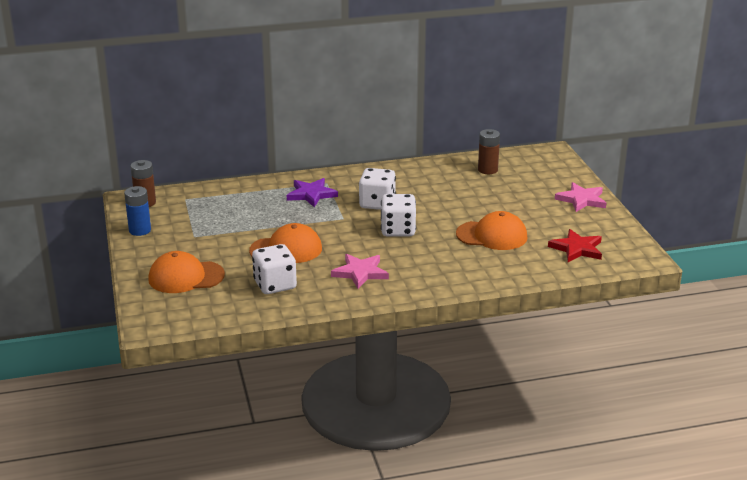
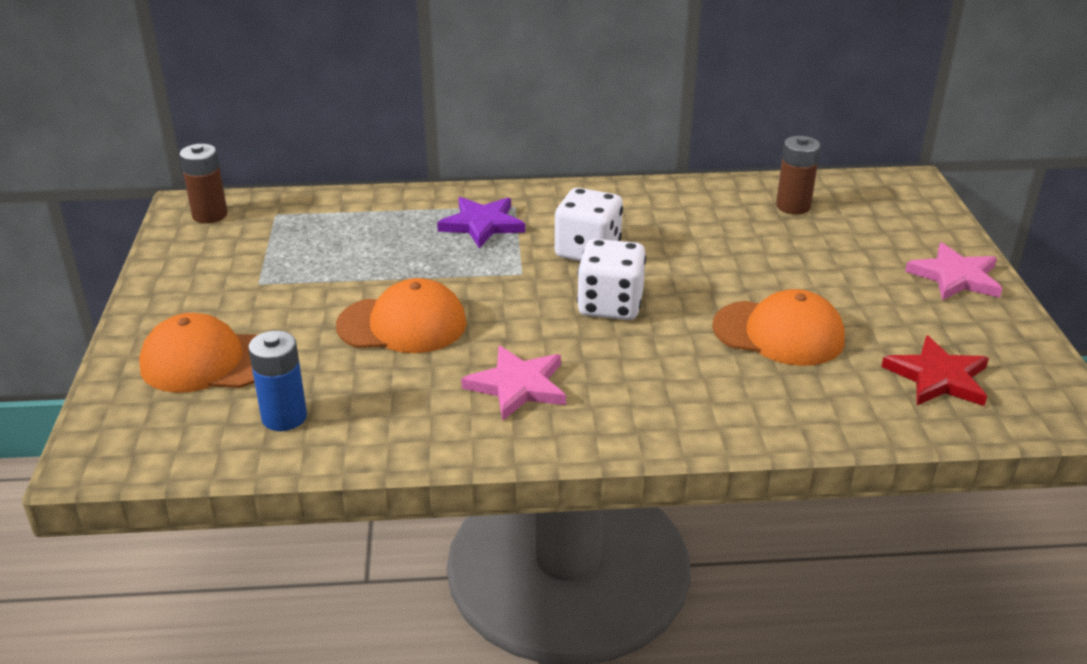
camera: 10 degrees right, 5 degrees up
blue battery [124,186,151,236] -> blue battery moved to [248,331,307,431]
white dice [252,244,297,294] -> none

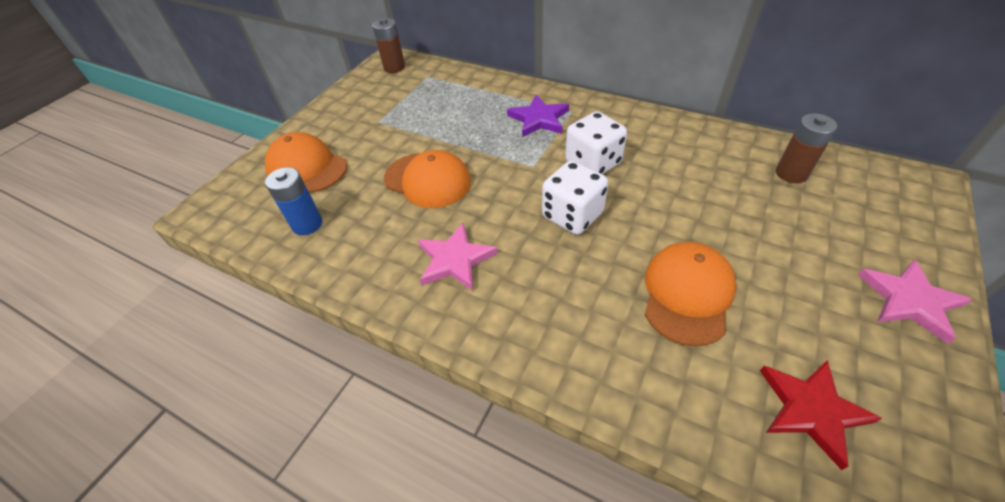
camera: 35 degrees right, 15 degrees up
orange cap [712,289,845,366] -> orange cap turned 120 degrees counterclockwise [645,242,736,346]

